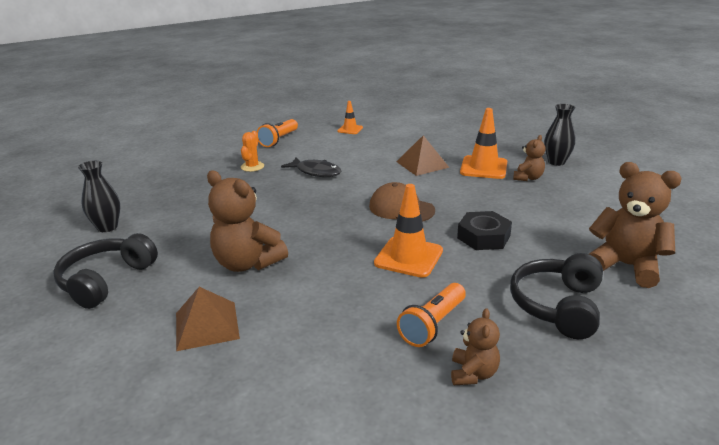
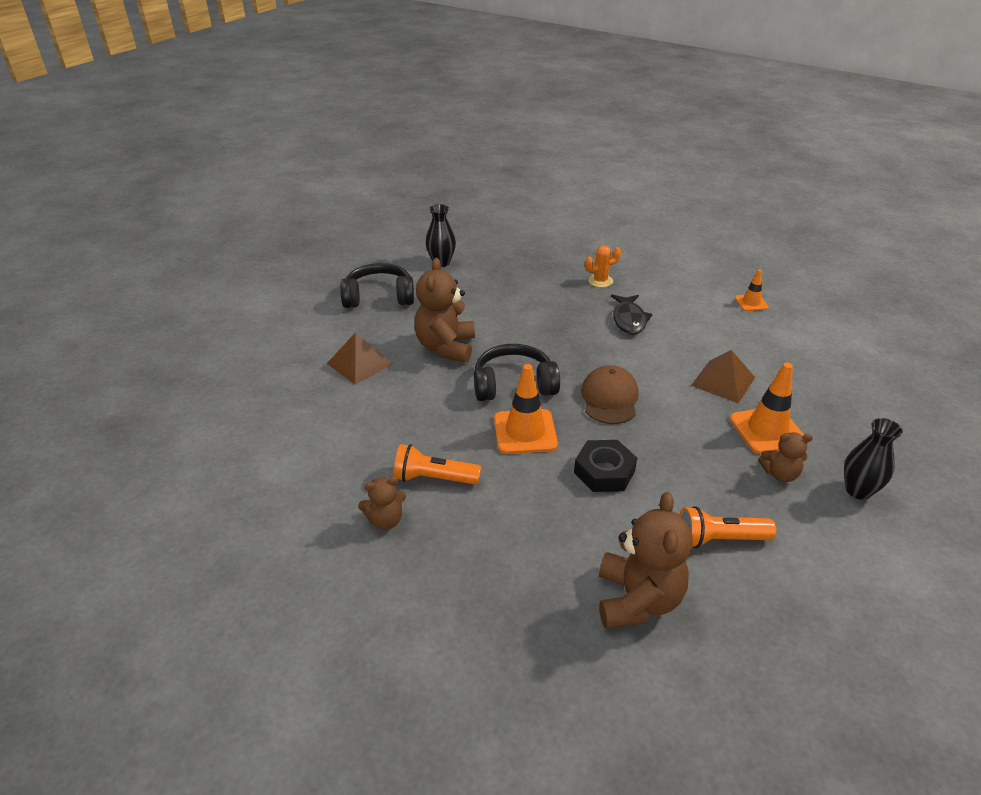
camera: 60 degrees right, 10 degrees up
orange flashlight [257,119,298,147] -> orange flashlight moved to [679,506,776,548]
black headphones [510,253,603,339] -> black headphones moved to [474,344,560,401]

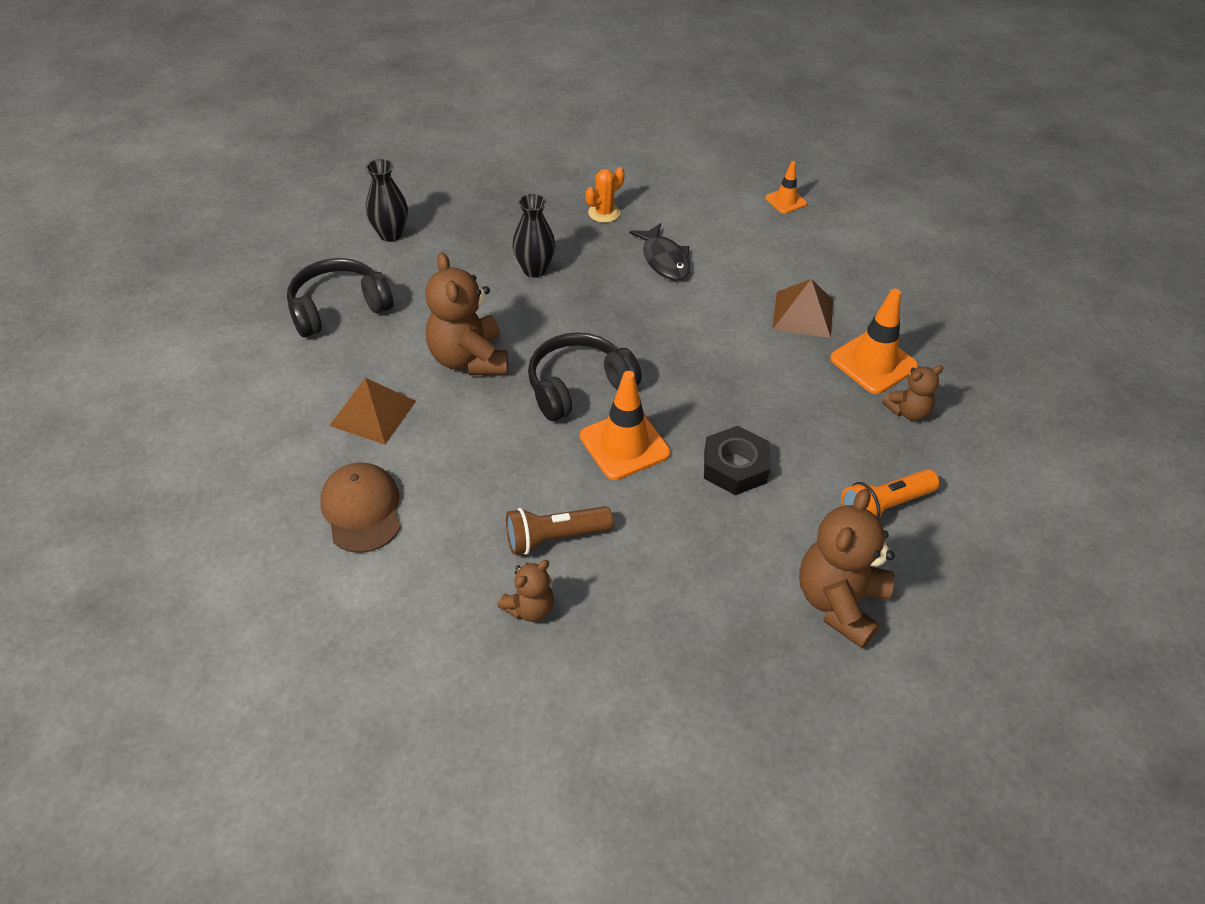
camera: 25 degrees left, 10 degrees up
orange flashlight [394,444,481,485] -> brown flashlight [506,506,613,555]
brown cap [581,365,639,424] -> brown cap moved to [320,462,401,553]
brown teddy bear [599,492,693,629] -> brown teddy bear turned 135 degrees counterclockwise [799,489,895,648]
black vase [844,418,903,500] -> black vase moved to [512,194,555,278]

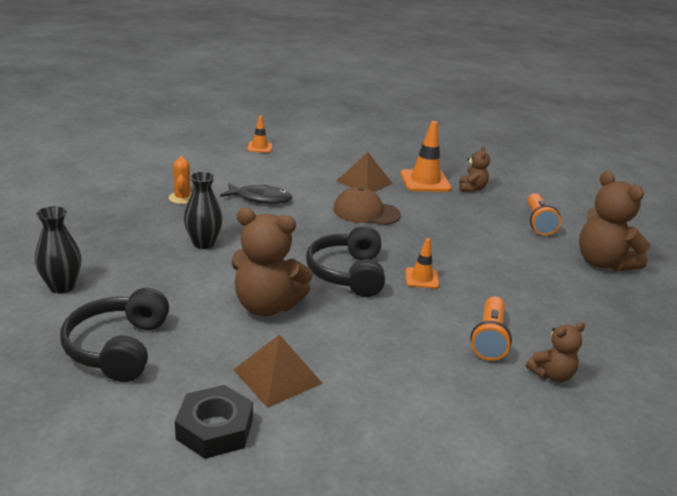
camera: 60 degrees left, 20 degrees down
brown cap [320,462,401,553] -> brown cap moved to [333,187,401,225]
brown teddy bear [497,560,554,622] -> brown teddy bear turned 75 degrees clockwise [526,322,585,383]
brown flashlight [506,506,613,555] -> orange flashlight [470,296,512,361]
orange traffic cone [580,371,670,480] -> orange traffic cone [405,238,439,289], size x0.56
black nut [704,426,770,495] -> black nut moved to [175,385,253,459]

